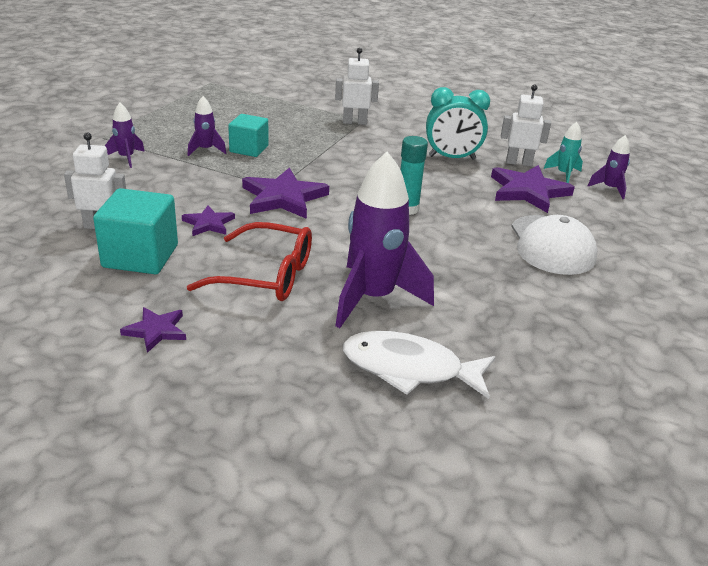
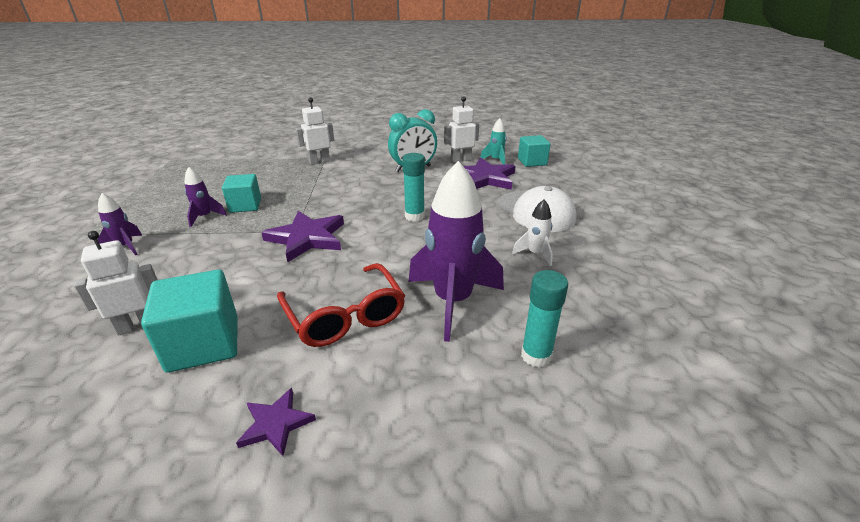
camera: 25 degrees left, 0 degrees up
purple star [182,206,235,236] -> none
red glasses [187,222,312,301] -> red glasses turned 75 degrees clockwise [277,263,405,347]
white fish [343,331,495,399] -> turquoise glue stick [521,270,568,368]
purple rocket [588,135,630,199] -> turquoise cube [518,135,551,167]
none -> white rocket [512,199,553,266]

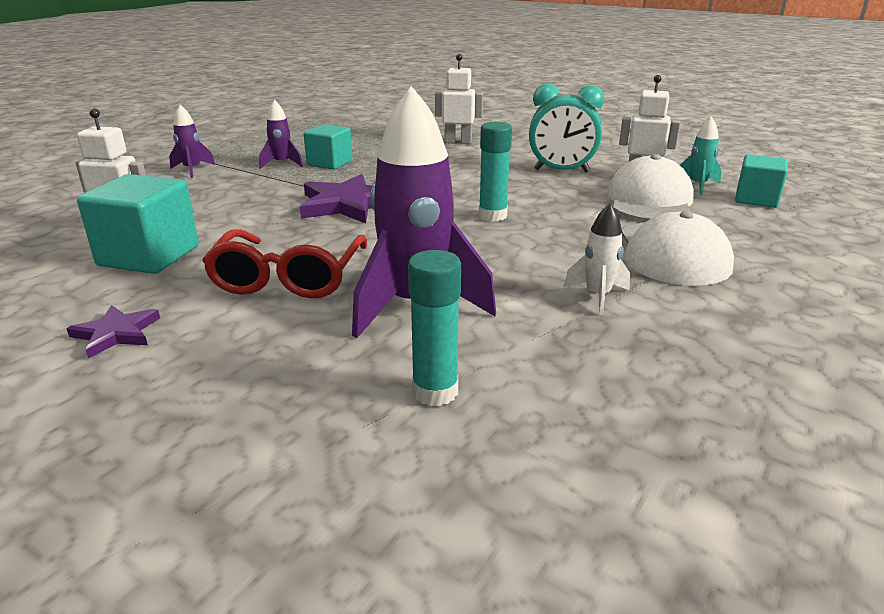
camera: 35 degrees right, 5 degrees down
purple star [463,157,516,190] -> white cap [607,154,694,221]

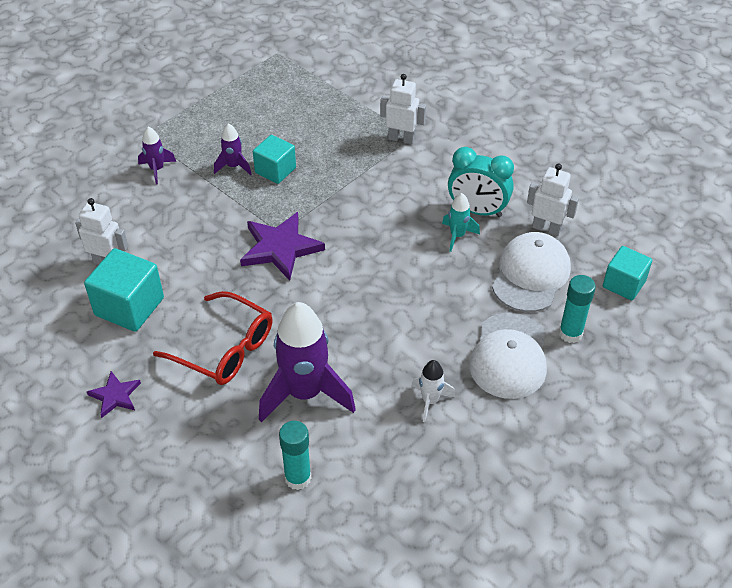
camera: 10 degrees right, 20 degrees up
red glasses [202,229,367,298] -> red glasses turned 75 degrees counterclockwise [153,291,272,385]
turquoise glue stick [479,122,512,221] -> turquoise glue stick moved to [559,275,596,343]
turquoise rocket [680,116,722,195] -> turquoise rocket moved to [442,193,480,252]

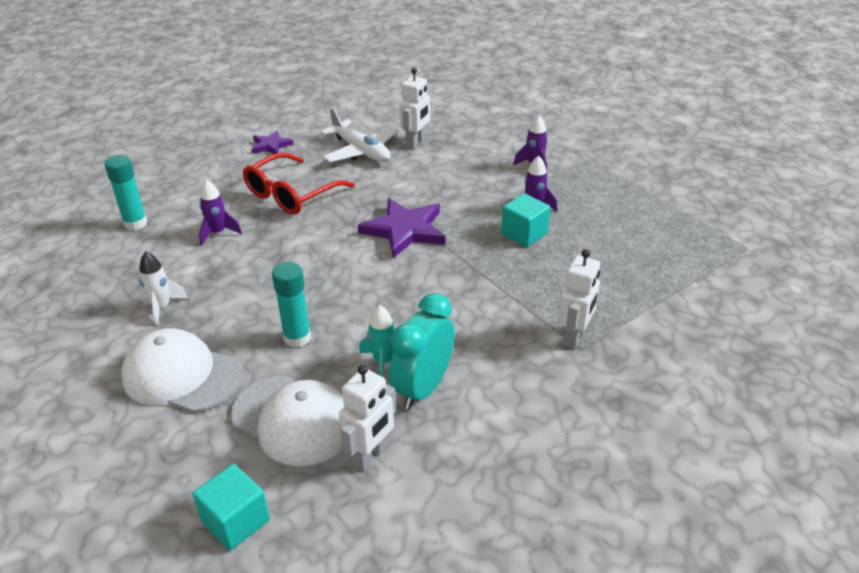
camera: 100 degrees right, 10 degrees down
turquoise cube [84,248,164,332] -> white plane [320,107,399,162]
purple rocket [259,302,356,422] -> purple rocket [199,180,242,245], size x0.48
turquoise glue stick [559,275,596,343] -> turquoise glue stick moved to [272,262,311,348]

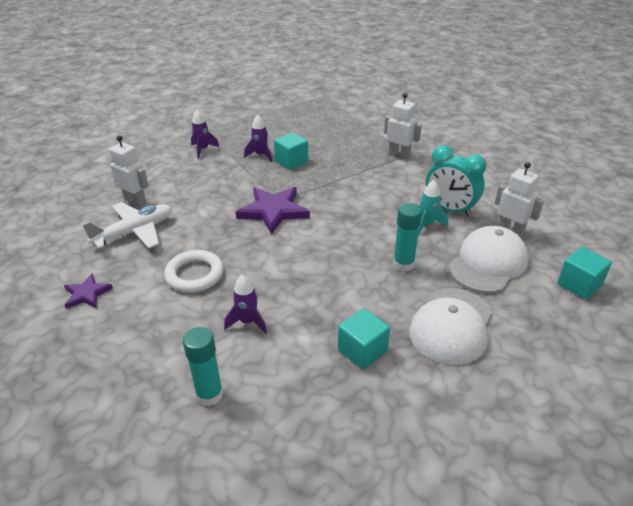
camera: 85 degrees left, 0 degrees up
white rocket [139,251,188,325] -> turquoise cube [338,308,390,370]
red glasses [243,153,355,215] -> white ring [164,250,224,293]

